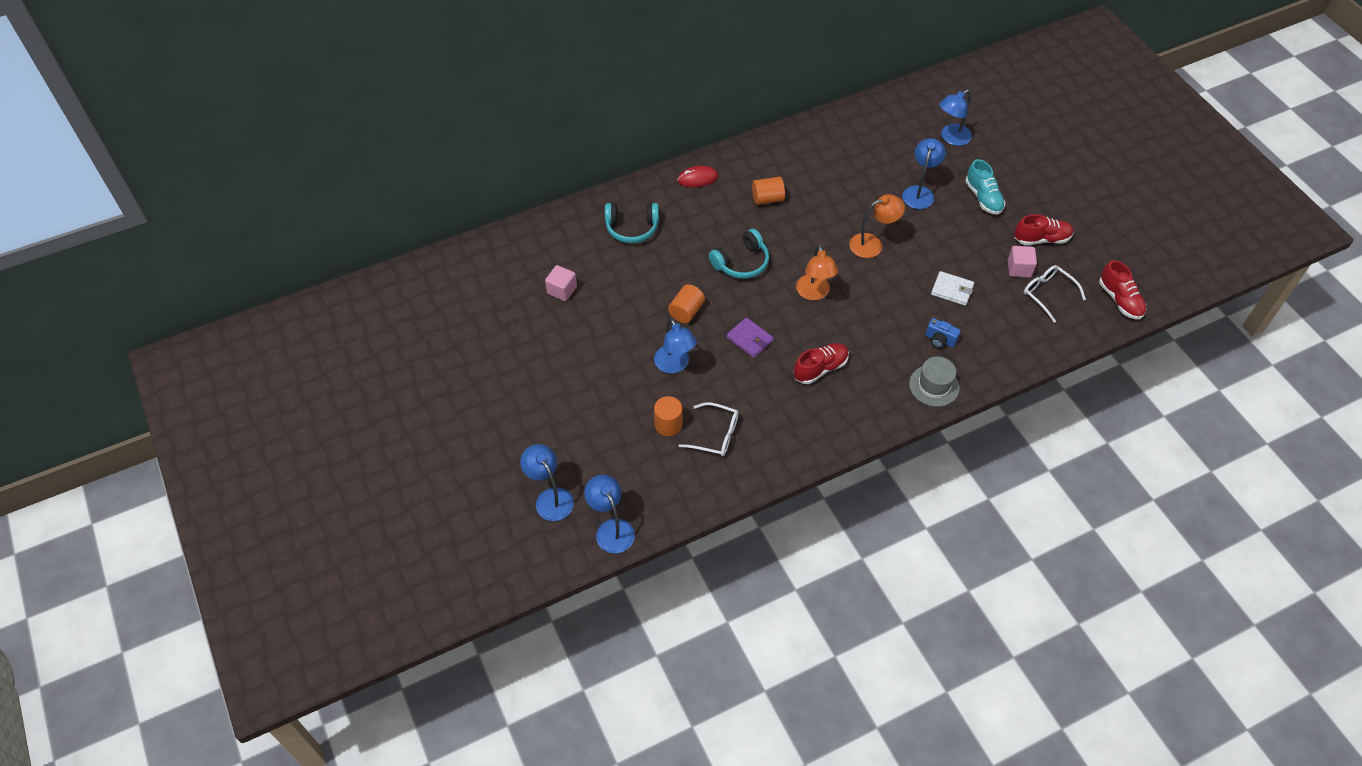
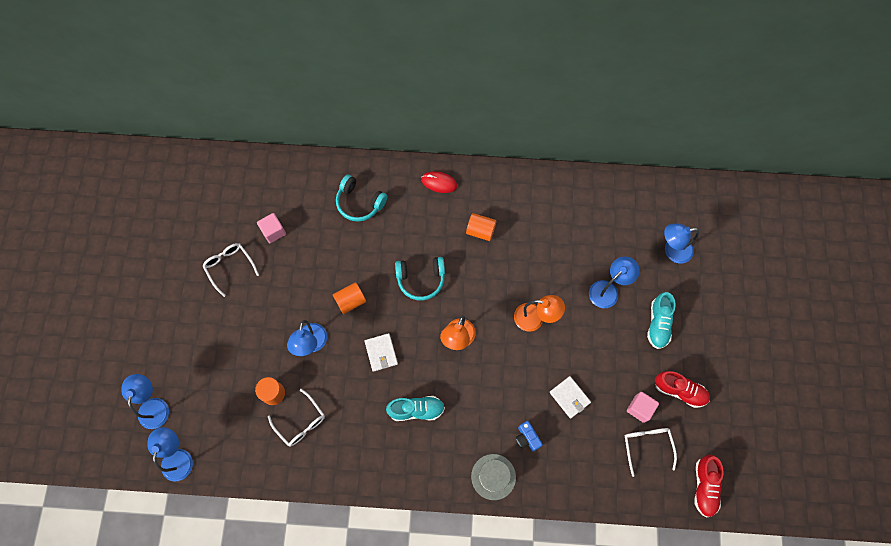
camera: 30 degrees right, 15 degrees up
purple wallet [727,317,774,358] -> white wallet [364,333,398,372]
red shoe [794,343,849,384] -> turquoise shoe [386,396,445,421]
none -> white glasses [202,243,259,297]

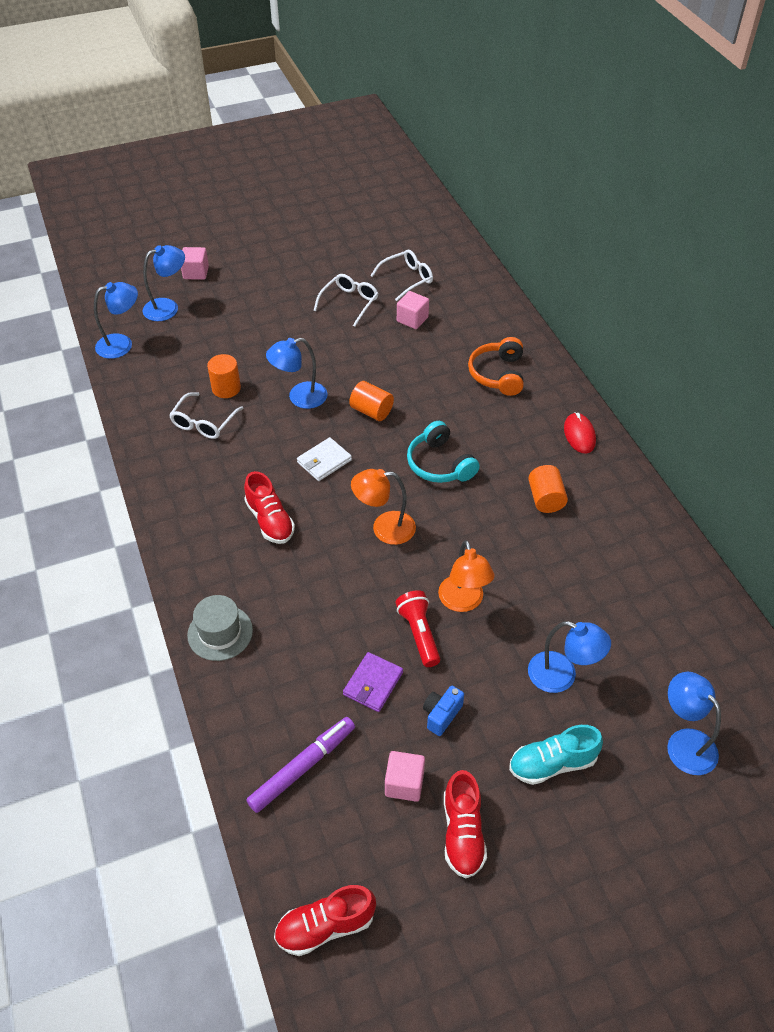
camera: 65 degrees right, 20 degrees down
turquoise headphones [336,174,387,222] -> orange headphones [468,337,524,396]
turquoise shoe [386,396,445,421] -> red shoe [244,471,295,544]
blue camera [516,421,543,451] -> blue camera moved to [423,686,464,736]
white wallet [550,376,591,419] -> purple wallet [343,652,403,712]
white glasses [624,428,677,477] -> white glasses moved to [370,250,433,301]
none -> pink cube [181,247,209,280]
none -> purple marker [246,717,355,813]
none -> red flashlight [396,590,440,667]

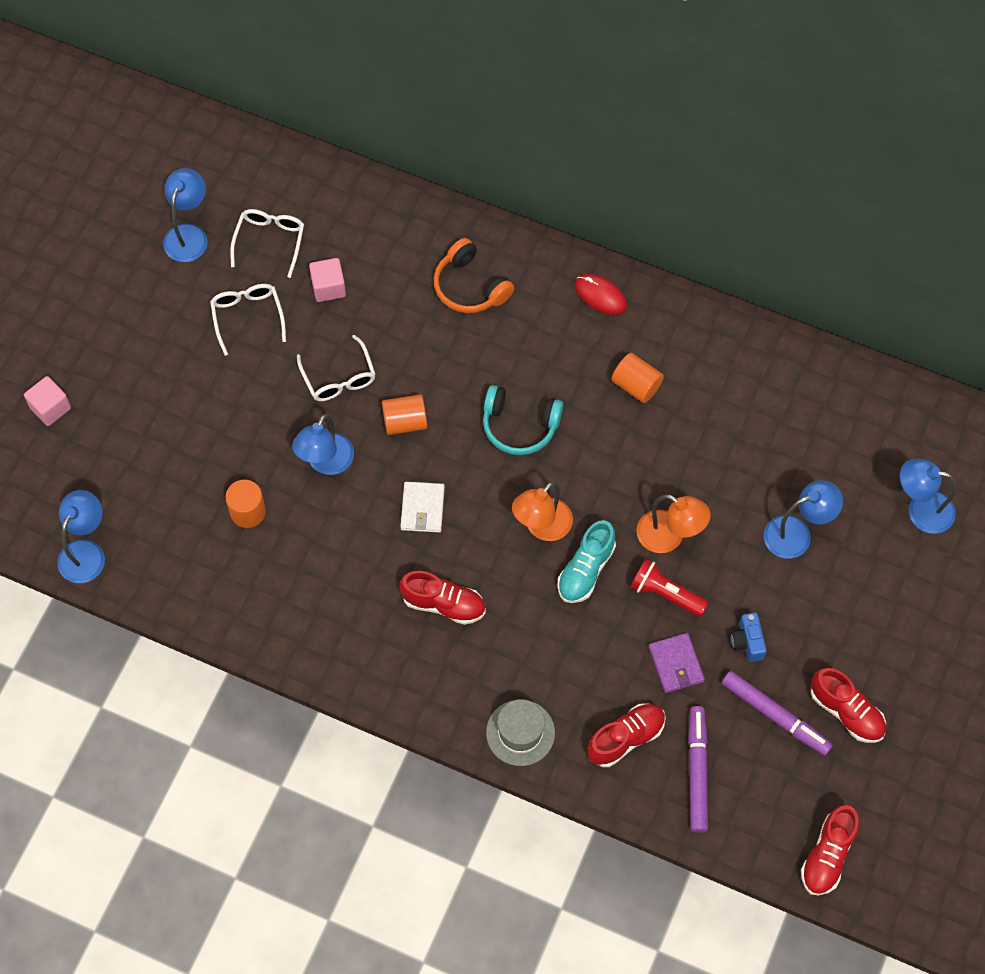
camera: 45 degrees left, 15 degrees up
blue lamp [143,245,185,321] -> blue lamp moved to [163,168,208,262]
white glasses [169,392,243,439] -> white glasses moved to [297,335,376,401]
pink cube [385,751,425,802] -> purple marker [722,671,833,755]
turquoise shoe [509,725,603,785] -> turquoise shoe moved to [557,520,616,603]
none -> red shoe [588,703,666,767]

